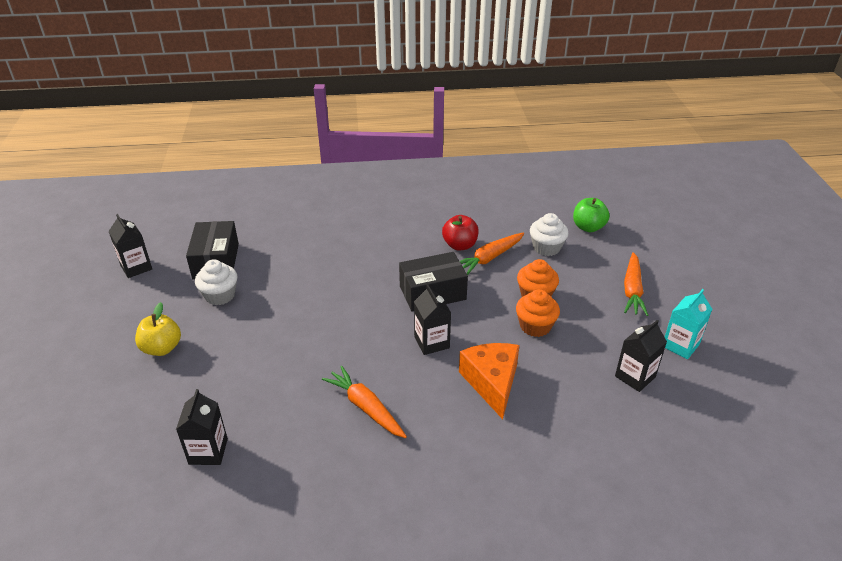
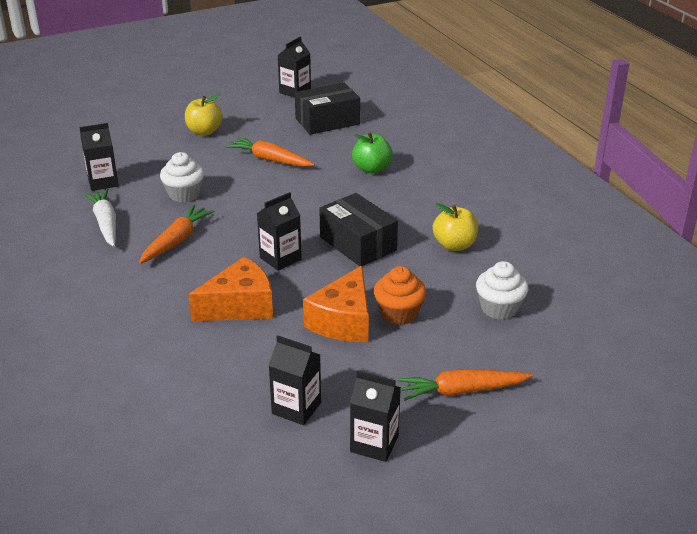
camera: 70 degrees right, 5 degrees down
white cupcake [195,259,237,305] -> white cupcake moved to [160,152,205,203]
red apple [442,215,479,250] -> yellow apple [433,203,478,251]
orange carrot [460,232,524,275] -> orange carrot moved to [226,137,315,167]
orange cupcake [516,289,560,337] -> orange cheese [303,266,369,342]
green apple [573,198,610,232] -> green apple moved to [352,132,393,173]
turquoise carton [665,289,712,359] -> black carton [350,371,401,462]
none -> white carrot [84,188,116,247]

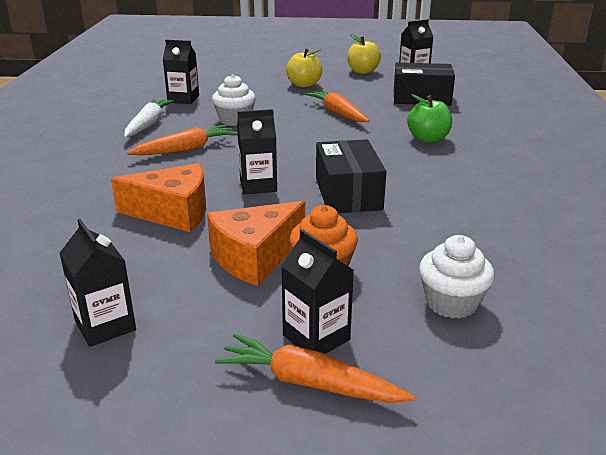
camera: 30 degrees right, 5 degrees down
black carton [350,371,401,462] -> black carton moved to [281,229,354,354]
yellow apple [433,203,478,251] -> yellow apple moved to [347,34,381,74]

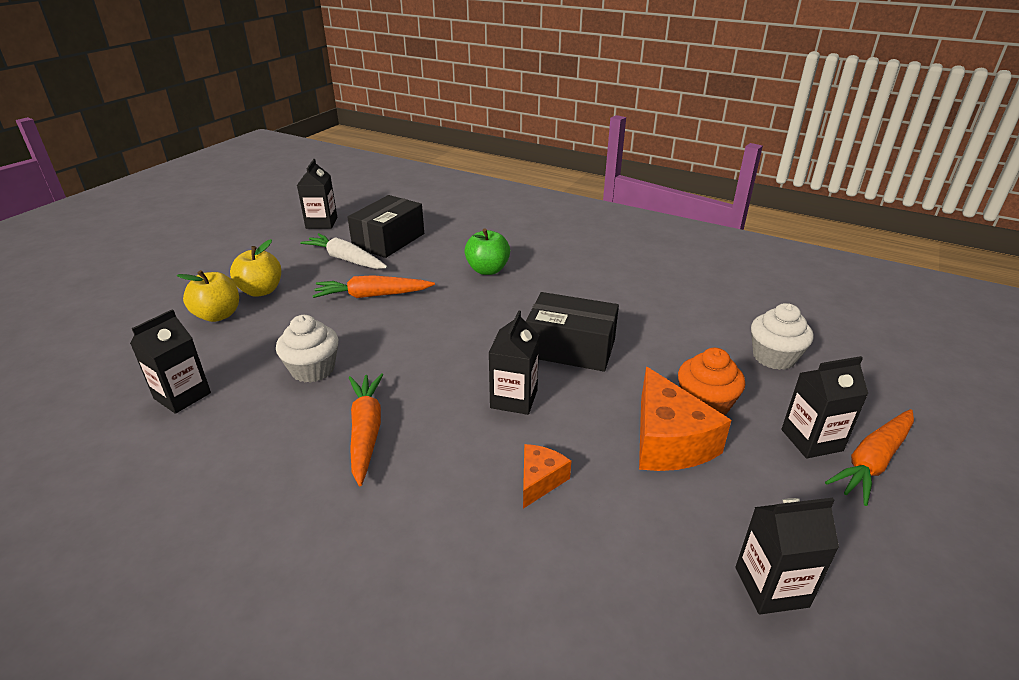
camera: 65 degrees left, 5 degrees up
orange cheese [111,163,206,232] -> orange cheese [523,444,571,509], size x0.54
white carrot [124,99,174,138] -> white carrot moved to [300,233,387,269]
yellow apple [347,34,381,74] -> yellow apple moved to [177,270,239,322]

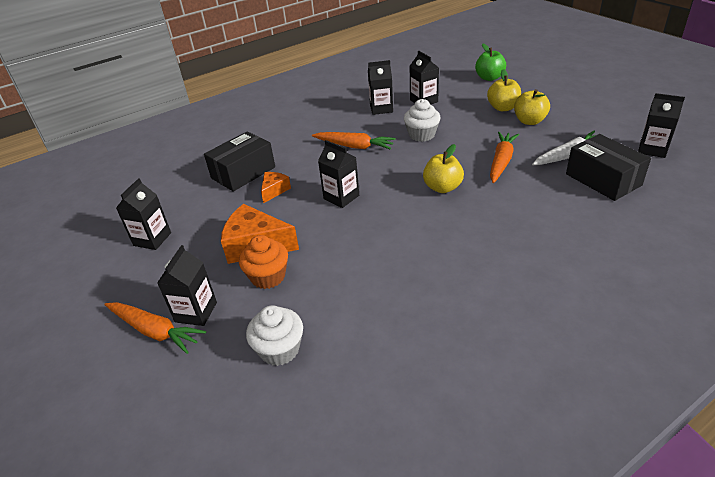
camera: 120 degrees right, 5 degrees up
green apple [464,228,510,275] -> green apple moved to [475,44,506,81]
orange cheese [523,444,571,509] -> orange cheese turned 120 degrees counterclockwise [261,172,291,203]
black box [526,292,619,372] -> black box moved to [204,131,275,192]
orange carrot [825,409,914,506] -> orange carrot turned 135 degrees clockwise [104,302,206,354]
none -> black carton [368,60,393,115]
none -> yellow apple [423,144,464,193]

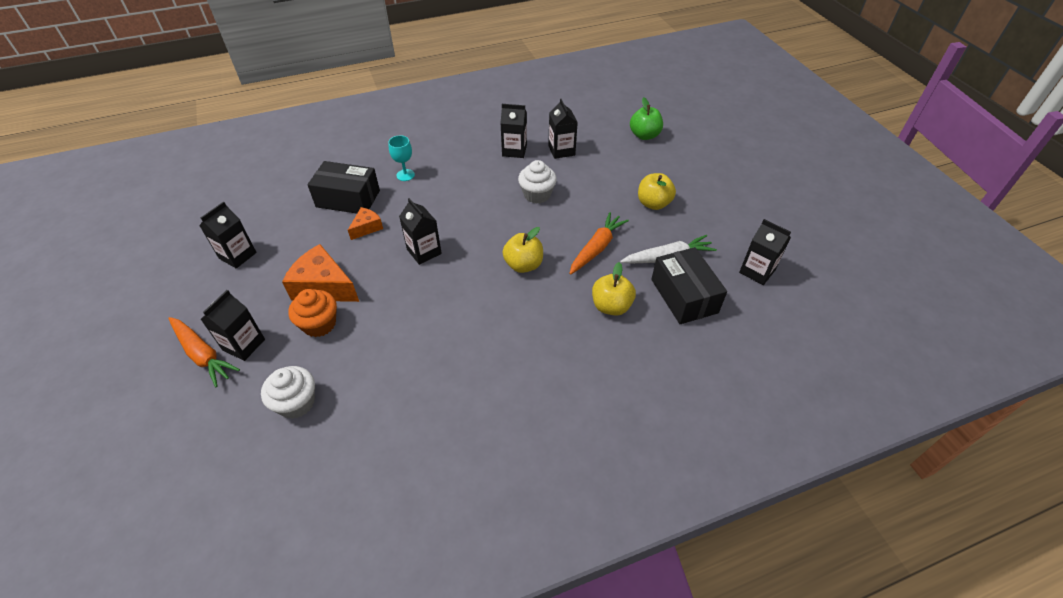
camera: 10 degrees right, 10 degrees up
black box [204,131,275,192] -> black box turned 45 degrees clockwise [307,161,380,214]
orange carrot [312,132,396,149] -> none
yellow apple [487,69,521,111] -> yellow apple moved to [592,262,636,316]
none -> turquoise goblet [388,135,415,181]

